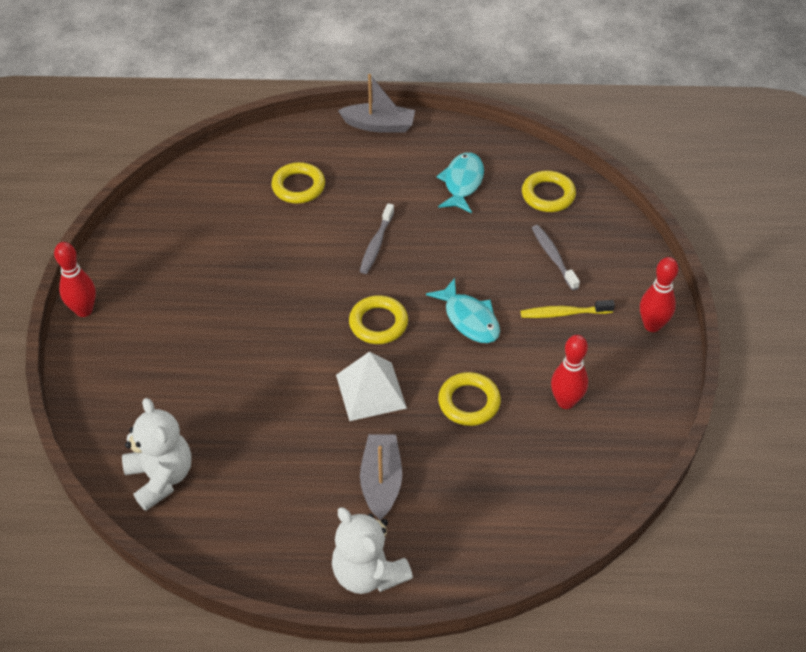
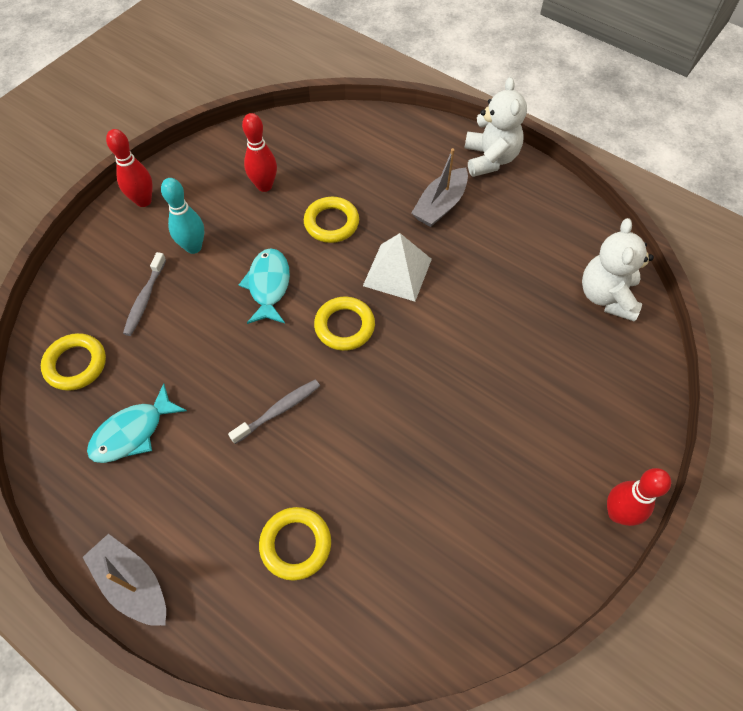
camera: 145 degrees left, 10 degrees up
yellow toothbrush [521,300,615,318] -> turquoise bowling pin [161,178,204,254]

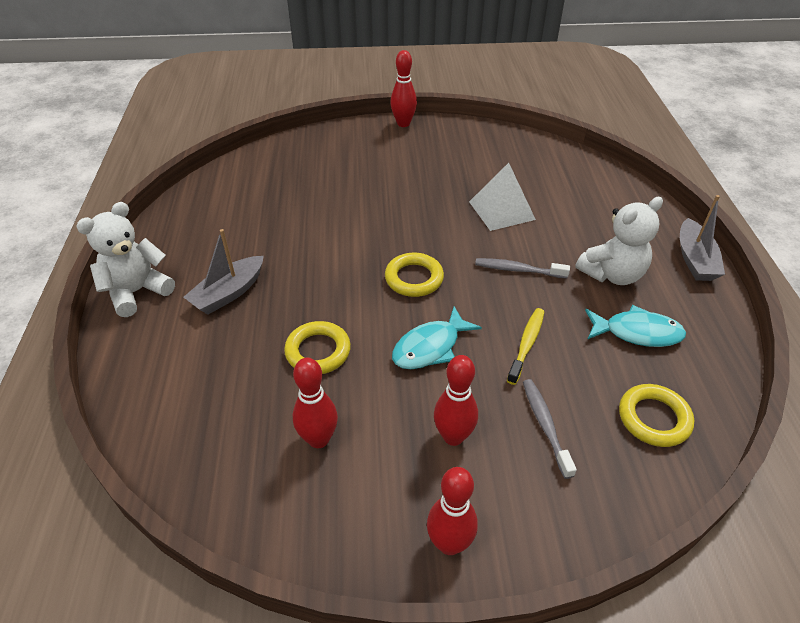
camera: 130 degrees left, 15 degrees down
grey toothbrush [123,252,166,336] -> grey toothbrush turned 75 degrees counterclockwise [523,379,577,479]
turquoise bowling pin [161,178,204,254] -> red bowling pin [434,355,478,446]
yellow ring [259,507,331,581] -> none
white pyramid [363,233,432,302] -> white pyramid moved to [469,163,536,231]
grey boat [412,148,468,227] -> grey boat turned 135 degrees clockwise [184,229,264,314]
white teddy bear [582,218,654,322] -> white teddy bear moved to [575,197,663,285]
none -> yellow toothbrush [507,308,544,385]

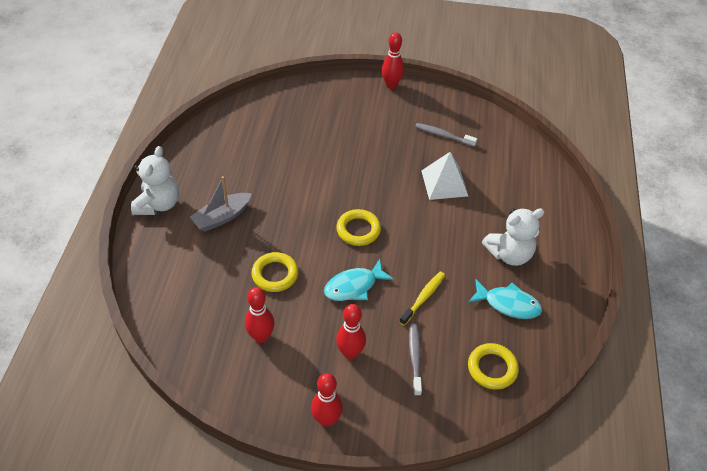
camera: 10 degrees right, 5 degrees up
white teddy bear [76,202,175,317] -> white teddy bear turned 135 degrees clockwise [131,146,179,215]
grey toothbrush [475,258,570,279] -> grey toothbrush moved to [415,123,477,147]
grey boat [680,195,725,281] -> none

